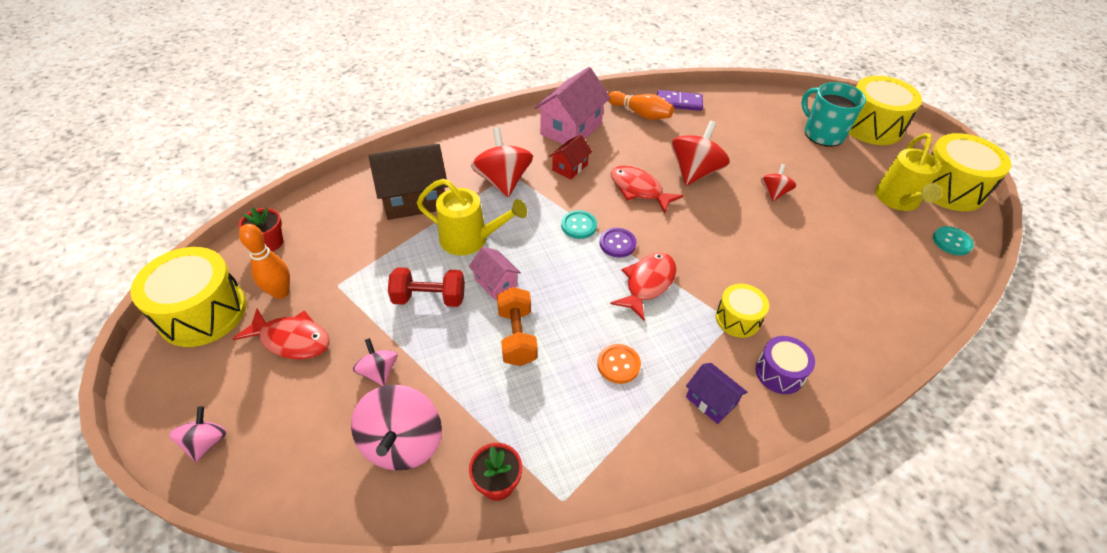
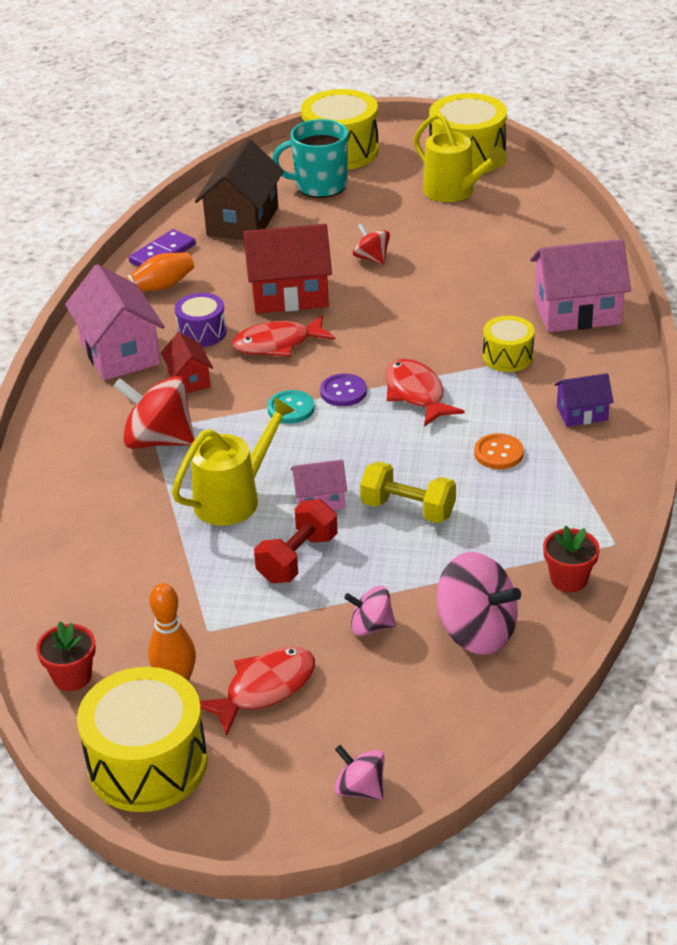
camera: 55 degrees left, 10 degrees down
brown house [368,144,448,220] -> brown house moved to [195,139,284,240]
orange dumbbell [497,287,538,366] -> yellow dumbbell [360,461,456,523]
red spinning top [671,121,730,186] -> red house [243,224,332,314]
purple drum [756,336,815,394] -> purple drum moved to [175,293,227,347]
turquoise button [933,226,974,255] -> none
none -> pink house [530,239,631,332]

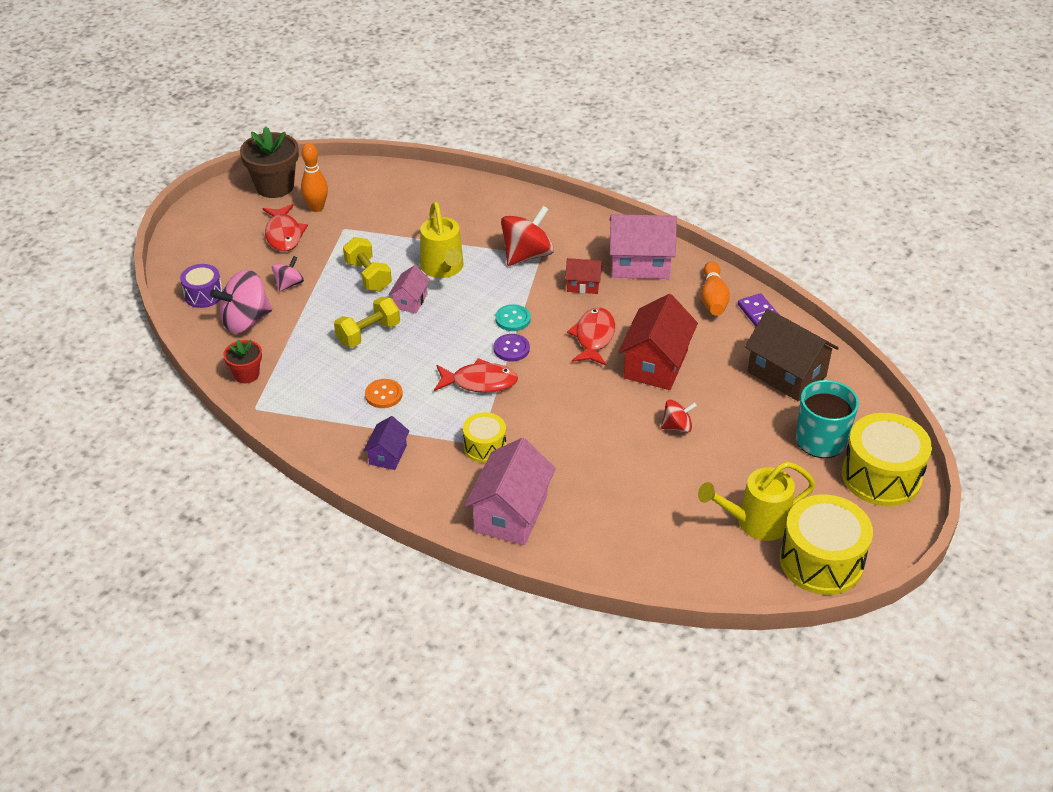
camera: 115 degrees right, 5 degrees up
red flower pot [36,622,96,691] -> none
yellow drum [77,667,208,812] -> brown flower pot [240,126,299,198]
purple drum [175,293,227,347] -> purple drum moved to [180,264,223,308]
red dumbbell [254,499,338,583] -> yellow dumbbell [343,237,392,291]
pink spinning top [334,745,384,800] -> none

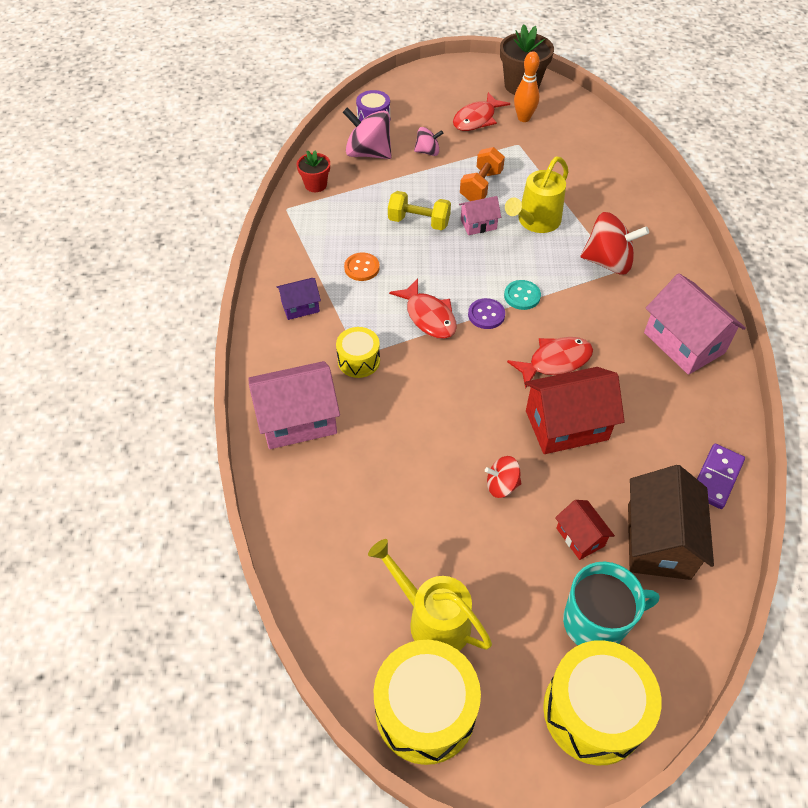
camera: 55 degrees right, 10 degrees up
yellow dumbbell [343,237,392,291] -> orange dumbbell [460,147,505,201]
red house [565,258,602,294] -> red house moved to [555,500,615,560]
red spinning top [661,400,697,433] -> red spinning top turned 135 degrees clockwise [485,456,521,498]
orange bowling pin [701,261,730,316] -> none

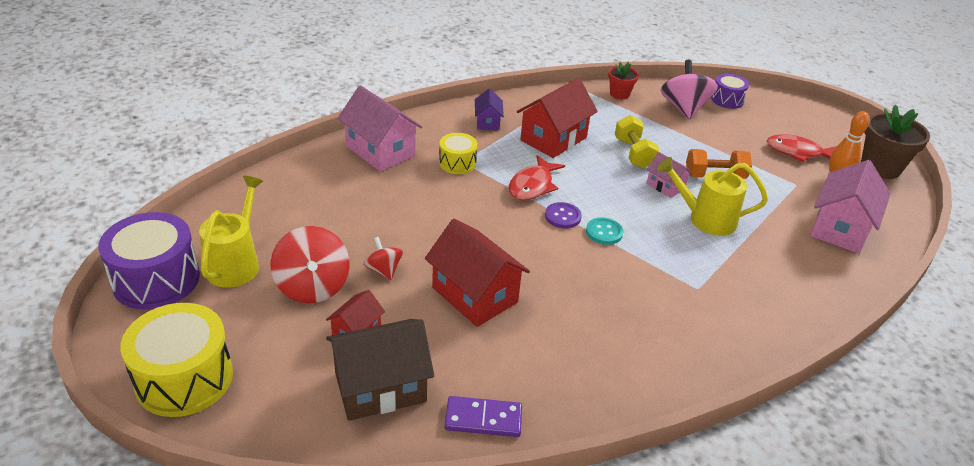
camera: 60 degrees right, 15 degrees down
purple house [277,278,321,320] -> purple house turned 45 degrees clockwise [475,89,504,130]
orange button [344,252,380,281] -> red house [517,78,598,158]
yellow drum [373,640,481,765] -> purple drum [98,212,200,310]
pink spinning top [414,127,443,156] -> none
red fish [507,337,593,388] -> none
turquoise mug [563,562,660,645] -> none
red spinning top [581,212,649,275] -> red spinning top moved to [270,226,350,303]
pink house [644,273,746,375] -> pink house moved to [810,160,891,253]

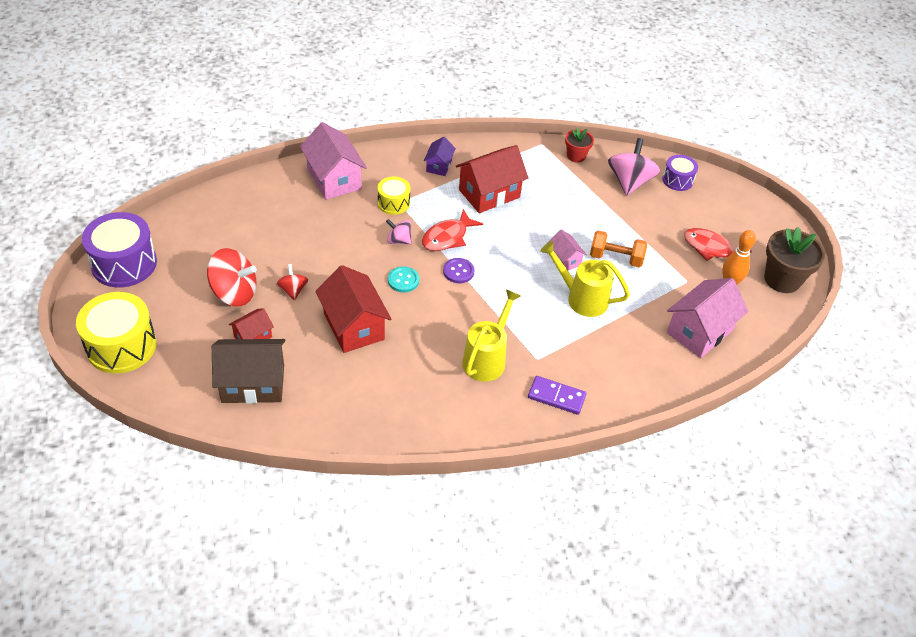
camera: 15 degrees right, 10 degrees up
yellow watering can [199,176,263,288] -> yellow watering can moved to [462,289,521,381]
red spinning top [270,226,350,303] -> red spinning top turned 75 degrees counterclockwise [207,248,257,307]
purple domino [444,396,522,437] -> purple domino moved to [528,376,586,415]
turquoise button [586,217,624,245] -> turquoise button moved to [388,266,419,293]
yellow dumbbell [615,115,659,169] -> none
none -> pink spinning top [386,219,412,245]

